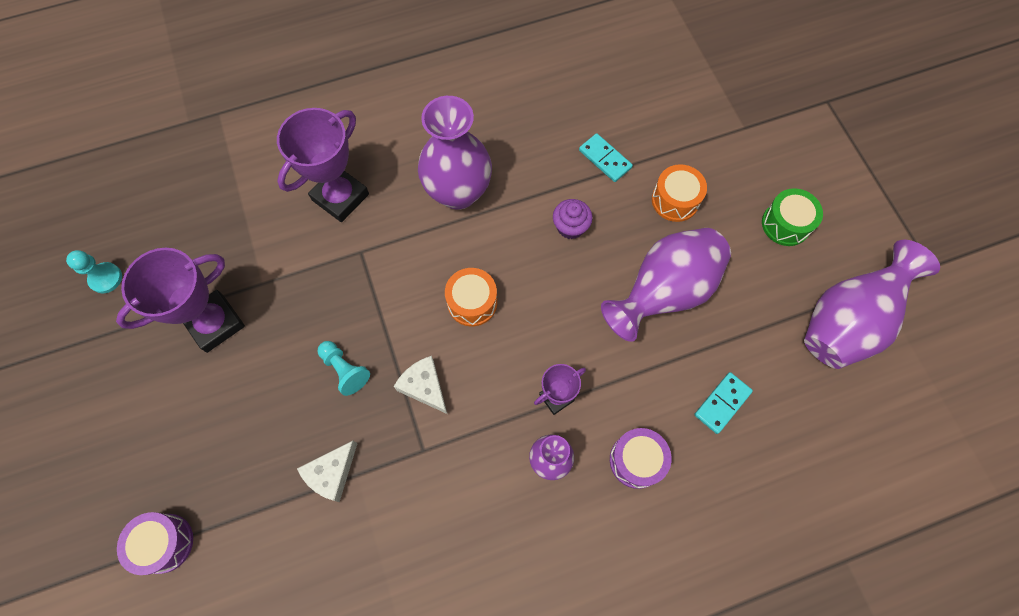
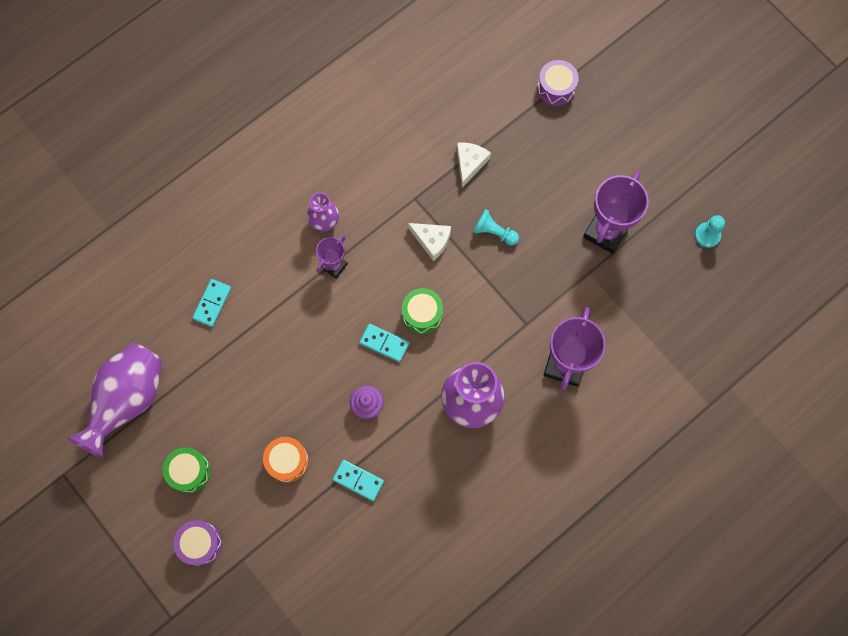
camera: 160 degrees right, 5 degrees up
orange drum [445,268,497,326] -> green drum [402,288,443,334]
purple vase [601,228,731,342] -> none
purple drum [610,428,671,489] -> purple drum moved to [174,520,222,566]
none -> turquoise domino [359,324,409,362]

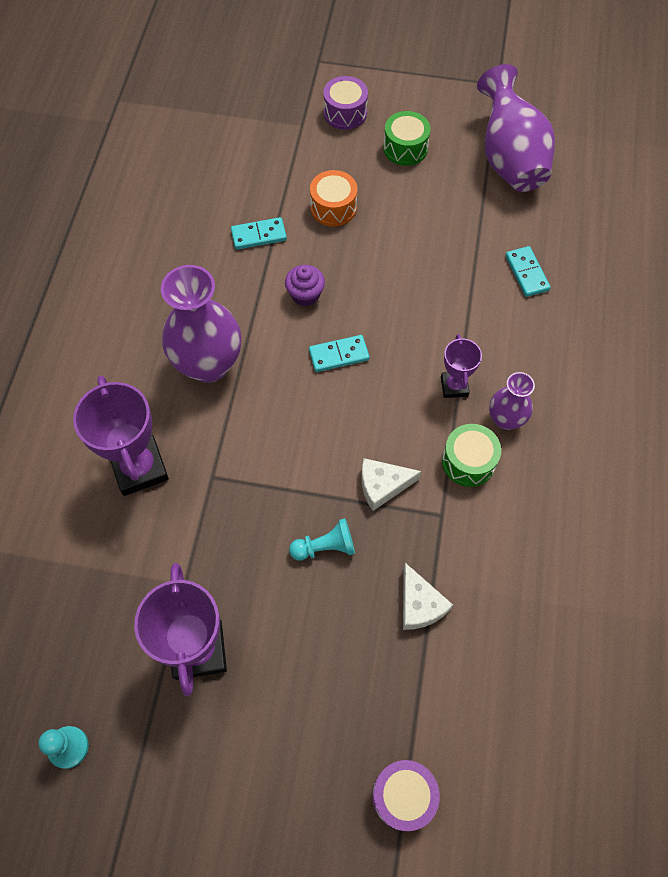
camera: 140 degrees right, 10 degrees down
green drum [402,288,443,334] -> green drum moved to [442,424,501,487]

